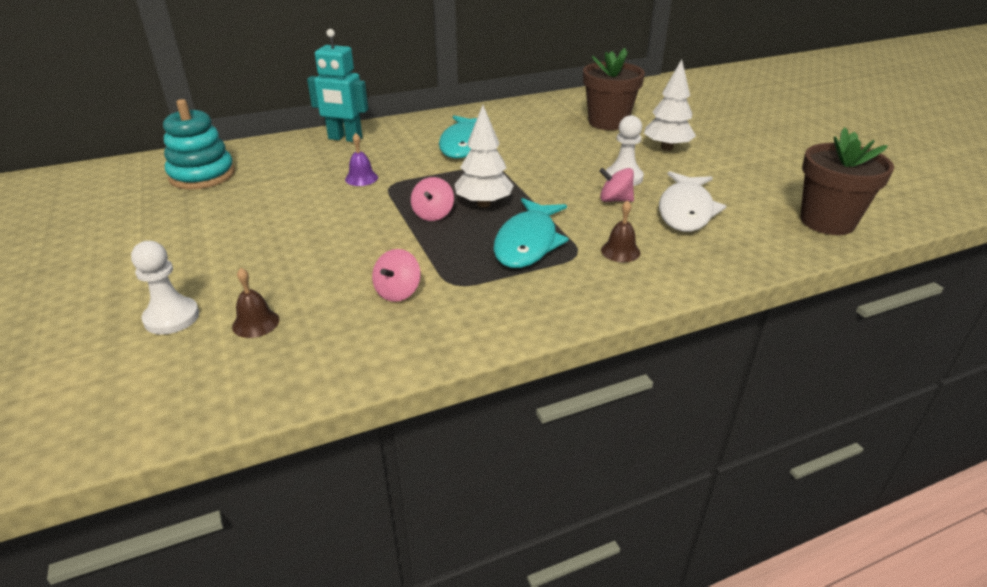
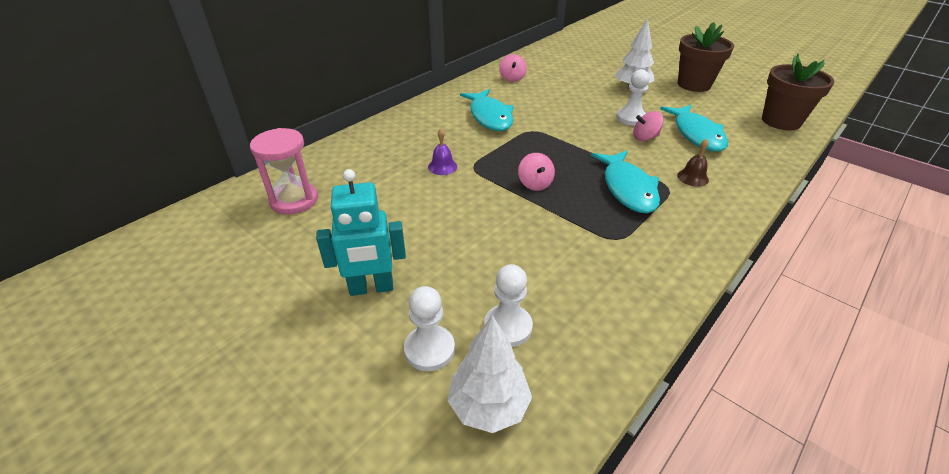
camera: 25 degrees left, 5 degrees up
turquoise stacking toy [163,99,235,189] -> pink hourglass [250,128,318,215]
brown bell [232,268,279,338] -> white pawn [484,264,533,347]
turquoise robot [307,29,368,142] -> turquoise robot moved to [316,169,406,296]
pink spinning top [372,249,421,302] -> pink spinning top moved to [499,54,527,82]
white tree [454,105,514,207] -> white tree moved to [448,315,532,433]
brown flower pot [583,48,645,130] -> brown flower pot moved to [678,22,734,92]
white fish [659,171,726,232] -> turquoise fish [660,105,728,152]

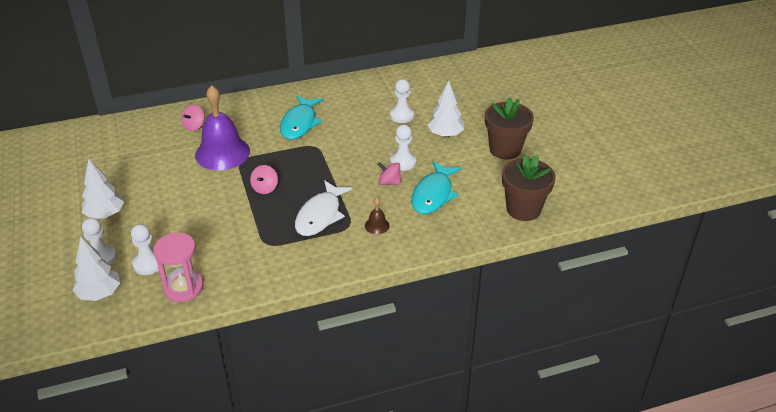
camera: 30 degrees right, 0 degrees up
pink hourglass [250,128,318,215] -> pink hourglass moved to [153,233,204,302]
turquoise robot [316,169,406,296] -> white tree [82,159,124,219]
purple bell [428,129,457,175] -> purple bell [195,85,250,170], size x2.42
pink spinning top [499,54,527,82] -> pink spinning top moved to [181,105,204,131]
turquoise fish [591,151,660,213] -> white fish [295,180,353,236]
none -> white pawn [390,79,414,123]

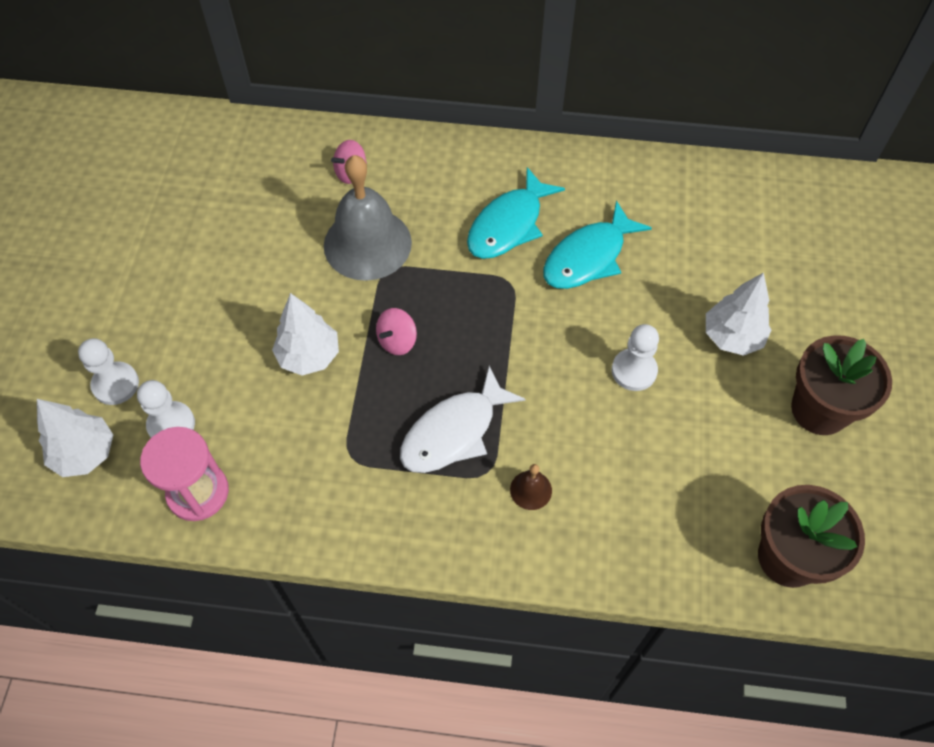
camera: 25 degrees right, 20 degrees up
white tree [82,159,124,219] -> white tree moved to [272,293,339,376]
purple bell [195,85,250,170] -> grey bell [324,155,412,281]
pink spinning top [377,162,401,185] -> none
white pawn [390,79,414,123] -> none
turquoise fish [411,161,461,214] -> turquoise fish moved to [543,201,652,289]

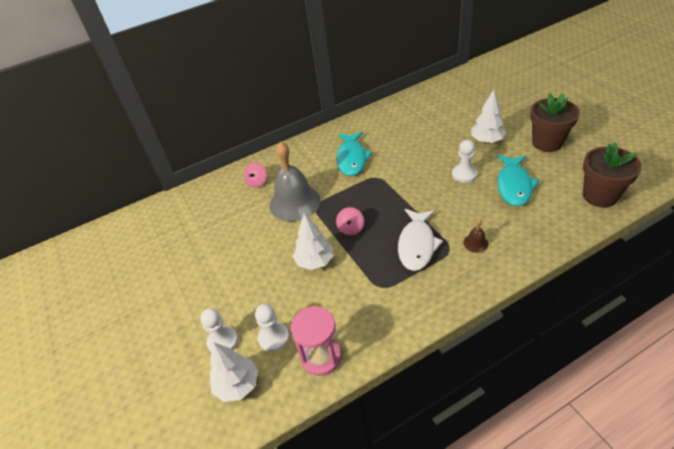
camera: 30 degrees left, 15 degrees down
turquoise fish [543,201,652,289] -> turquoise fish moved to [497,155,539,206]

